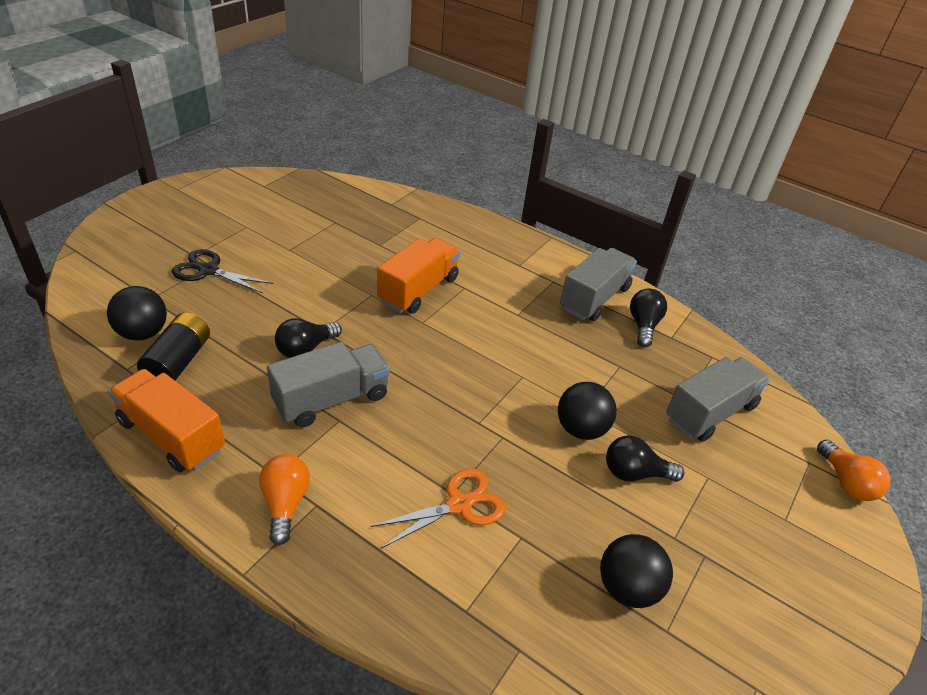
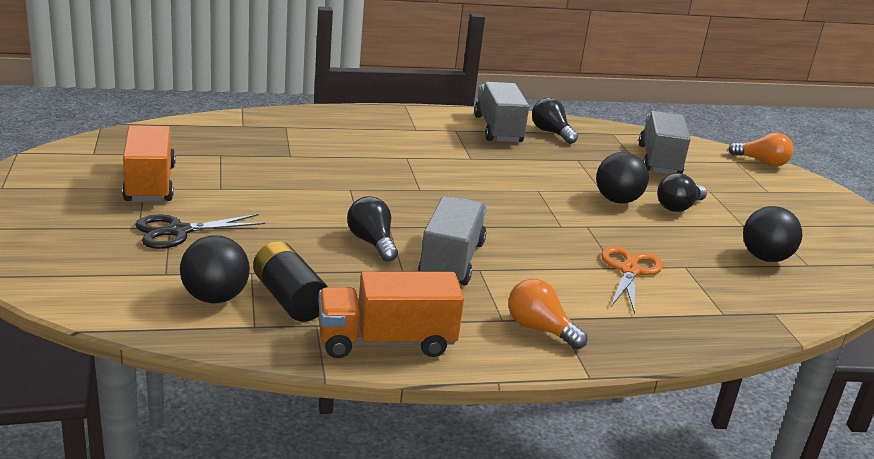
camera: 45 degrees left, 15 degrees down
black light bulb [275,318,342,358] -> black light bulb turned 150 degrees clockwise [347,196,398,262]
orange truck [377,238,460,313] -> orange truck moved to [122,126,175,202]

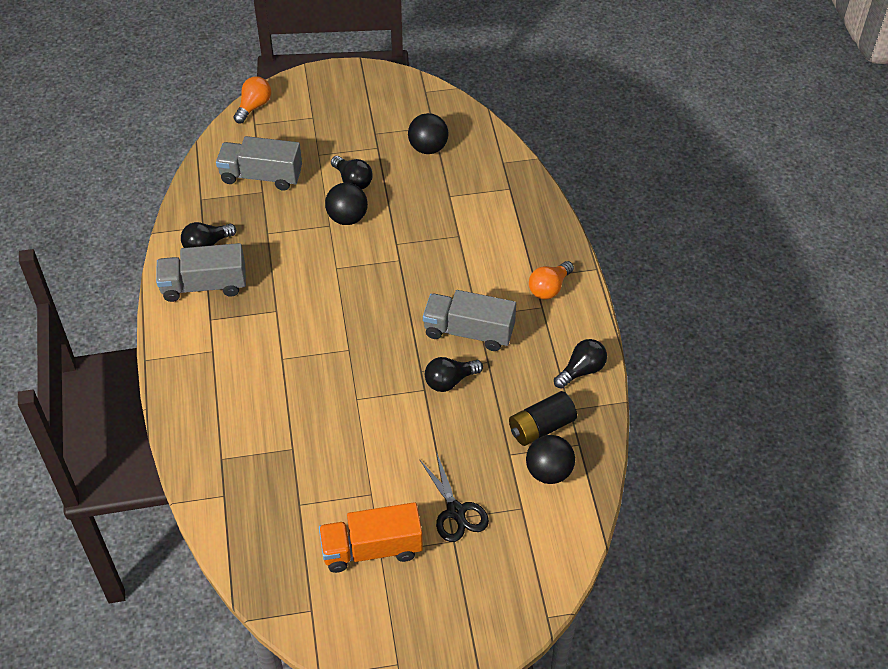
camera: 85 degrees left, 25 degrees up
orange truck [318,271,464,358] -> black light bulb [554,339,607,389]
orange scissors [601,246,663,314] -> none

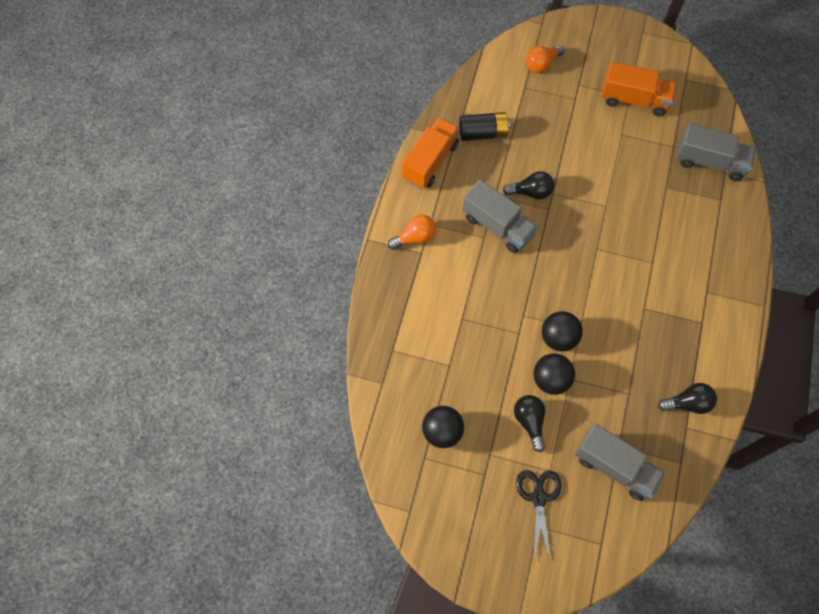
camera: 155 degrees left, 15 degrees up
grey truck [156,243,246,302] -> grey truck moved to [676,123,756,181]
orange light bulb [233,76,271,123] -> orange light bulb moved to [526,45,565,73]
black scissors [419,454,489,542] -> black scissors moved to [516,470,562,558]
black ball [526,435,575,484] -> black ball moved to [542,311,583,351]
black light bulb [554,339,607,389] -> orange truck [402,118,460,189]

